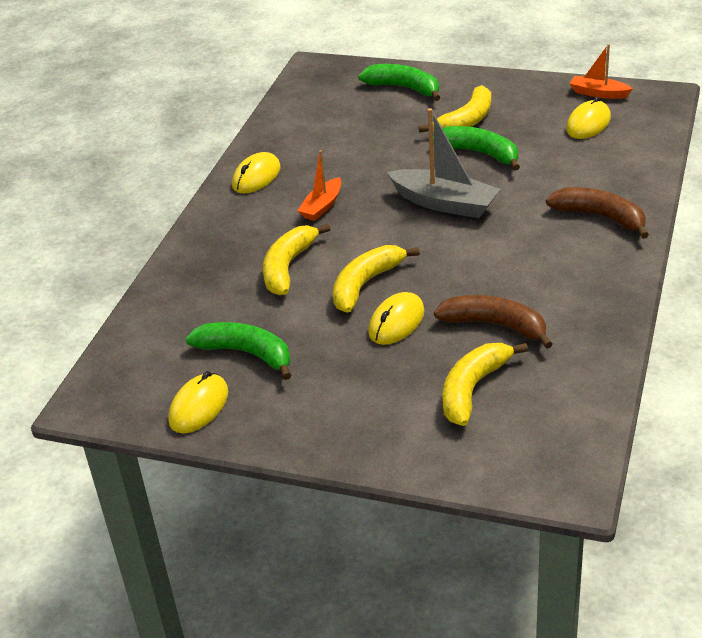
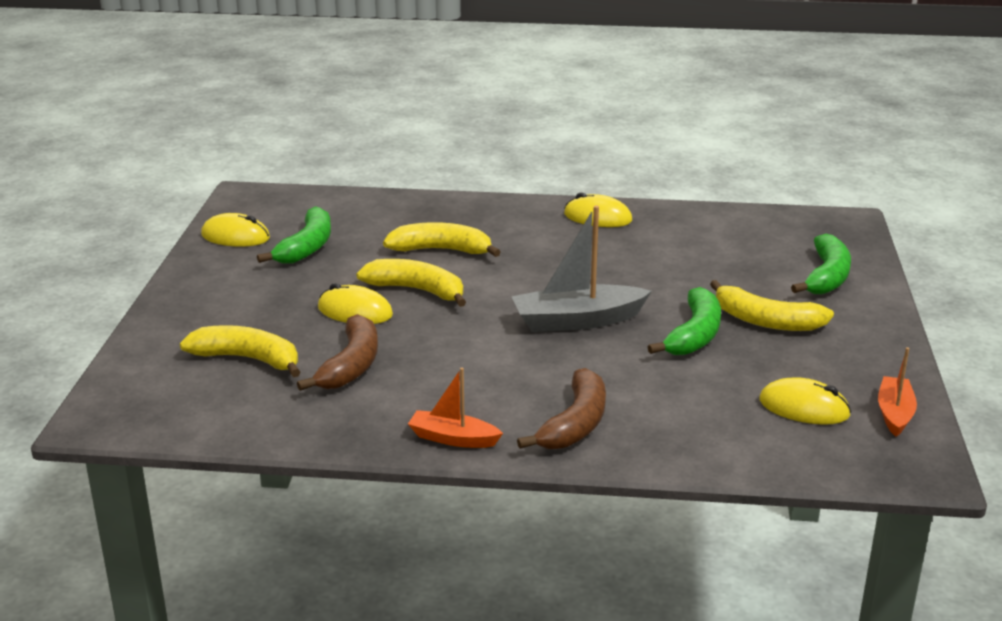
camera: 75 degrees right, 10 degrees down
orange boat [297,150,341,221] -> orange boat moved to [408,368,503,448]
grey boat [387,108,501,218] -> grey boat turned 60 degrees clockwise [511,206,652,332]

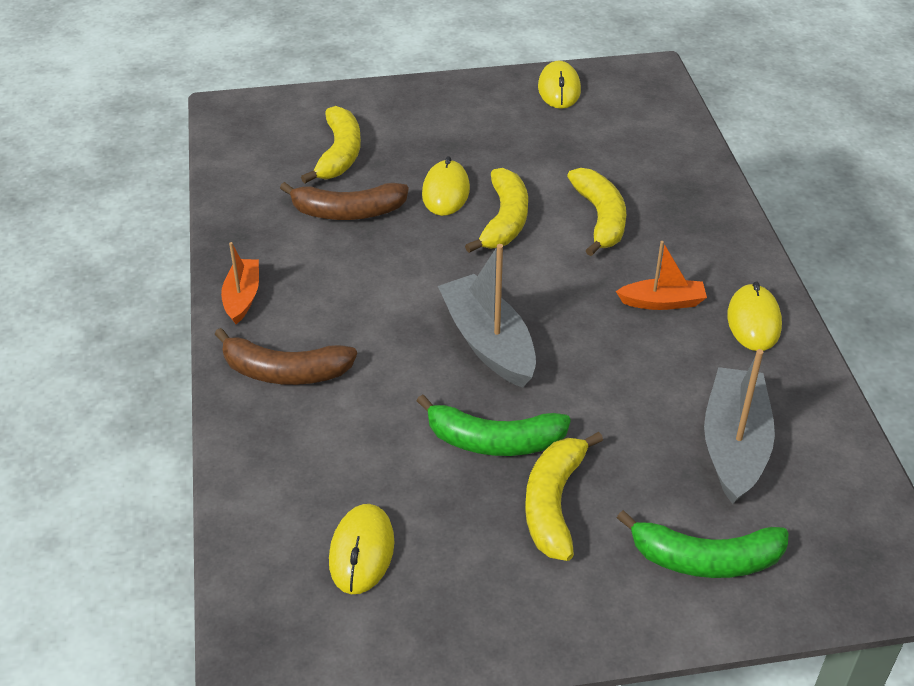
camera: 75 degrees right, 15 degrees up
green banana [257,206,331,264] -> none
orange boat [878,347,917,437] -> orange boat moved to [616,241,707,310]
none -> grey boat [704,349,775,504]

